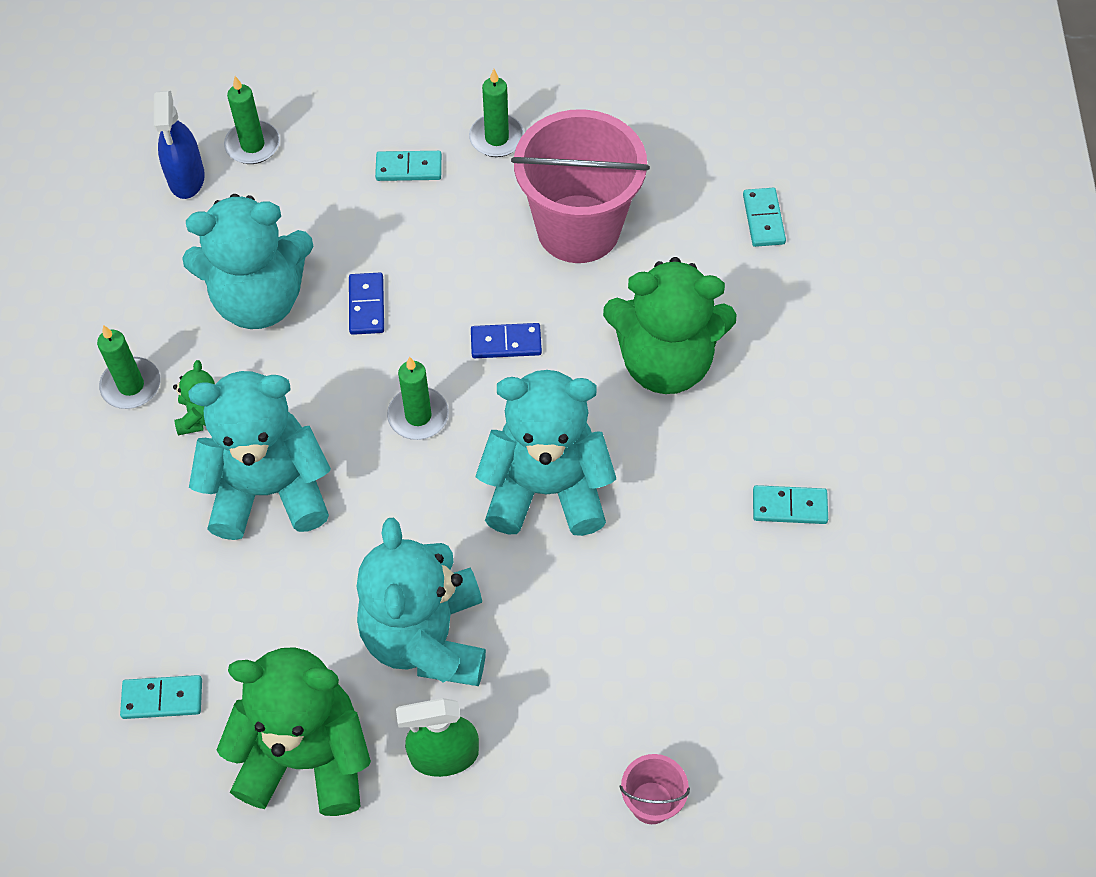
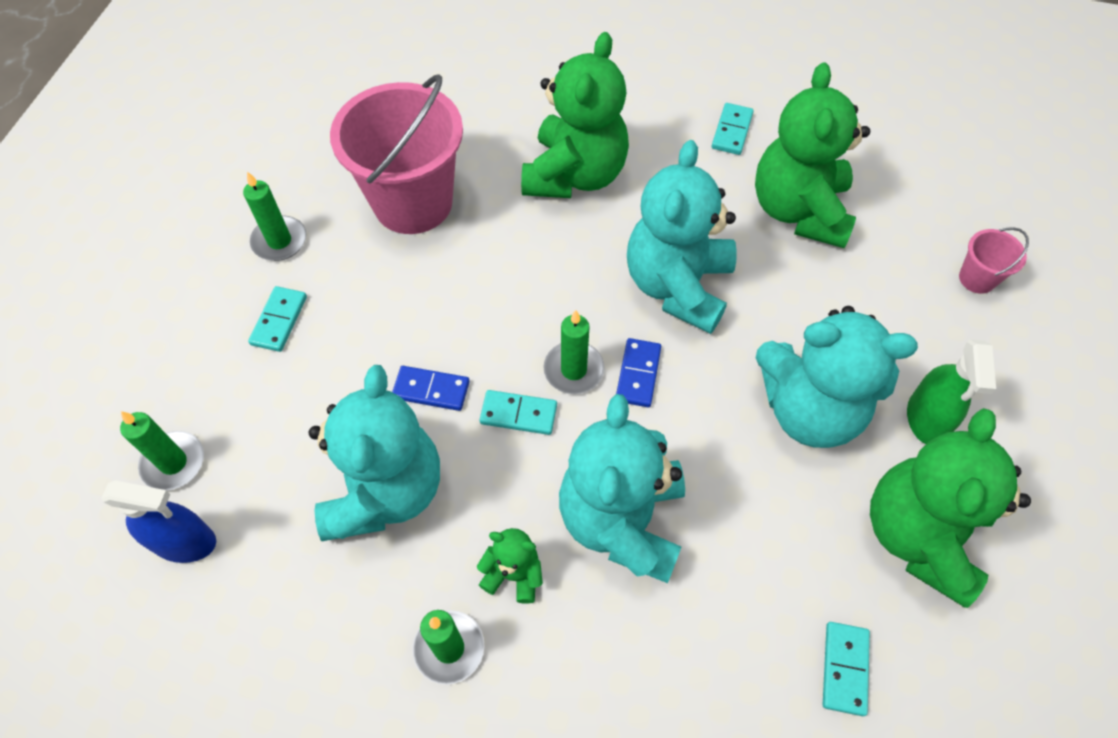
camera: 75 degrees left, 0 degrees up
blue domino [471,323,542,358] -> blue domino moved to [616,338,661,407]
turquoise domino [743,188,786,247] -> turquoise domino moved to [479,390,557,435]
none -> green teddy bear [755,62,870,248]

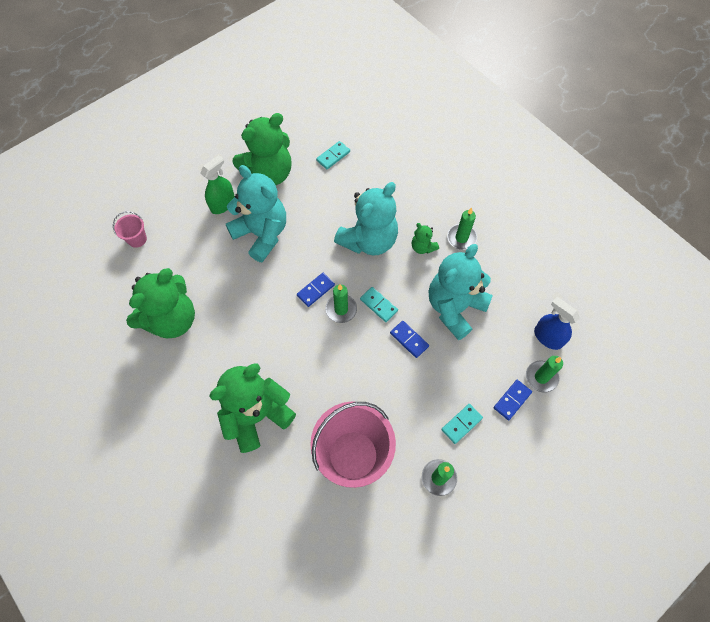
camera: 145 degrees left, 5 degrees up
turquoise teddy bear [627,140,737,334] -> none
turquoise domino [712,103,754,155] -> none
none -> blue domino [493,380,532,420]

